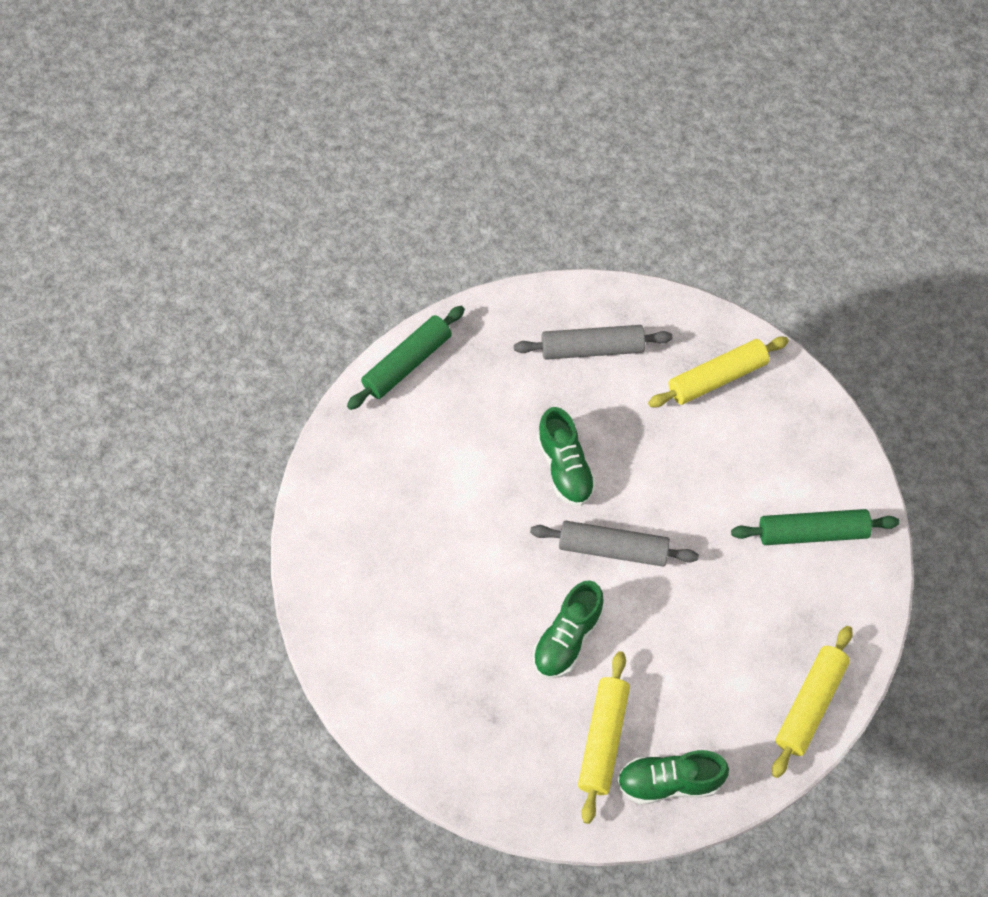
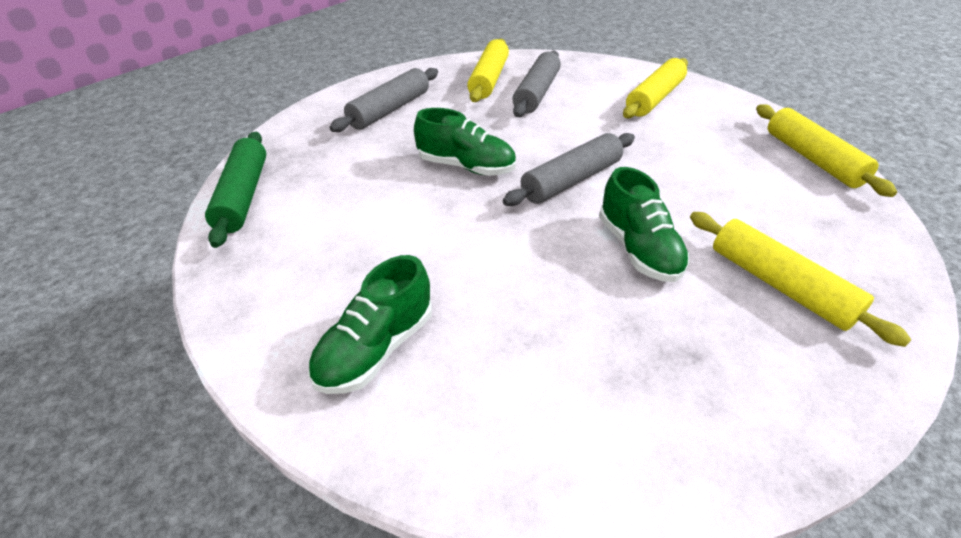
camera: 50 degrees left, 20 degrees down
green shoe [617,750,729,804] -> green shoe moved to [308,255,432,394]
green rolling pin [731,509,899,545] -> yellow rolling pin [623,58,688,118]
none -> grey rolling pin [512,51,561,117]

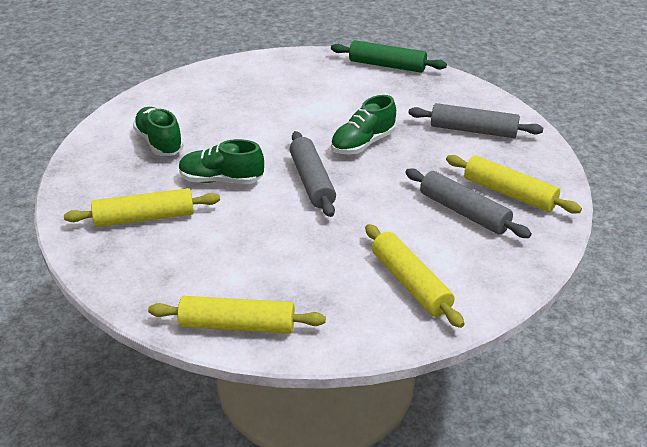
camera: 115 degrees right, 5 degrees down
green shoe [308,255,432,394] -> green shoe moved to [133,107,184,156]
grey rolling pin [330,68,438,132] -> grey rolling pin turned 45 degrees counterclockwise [409,103,543,138]

